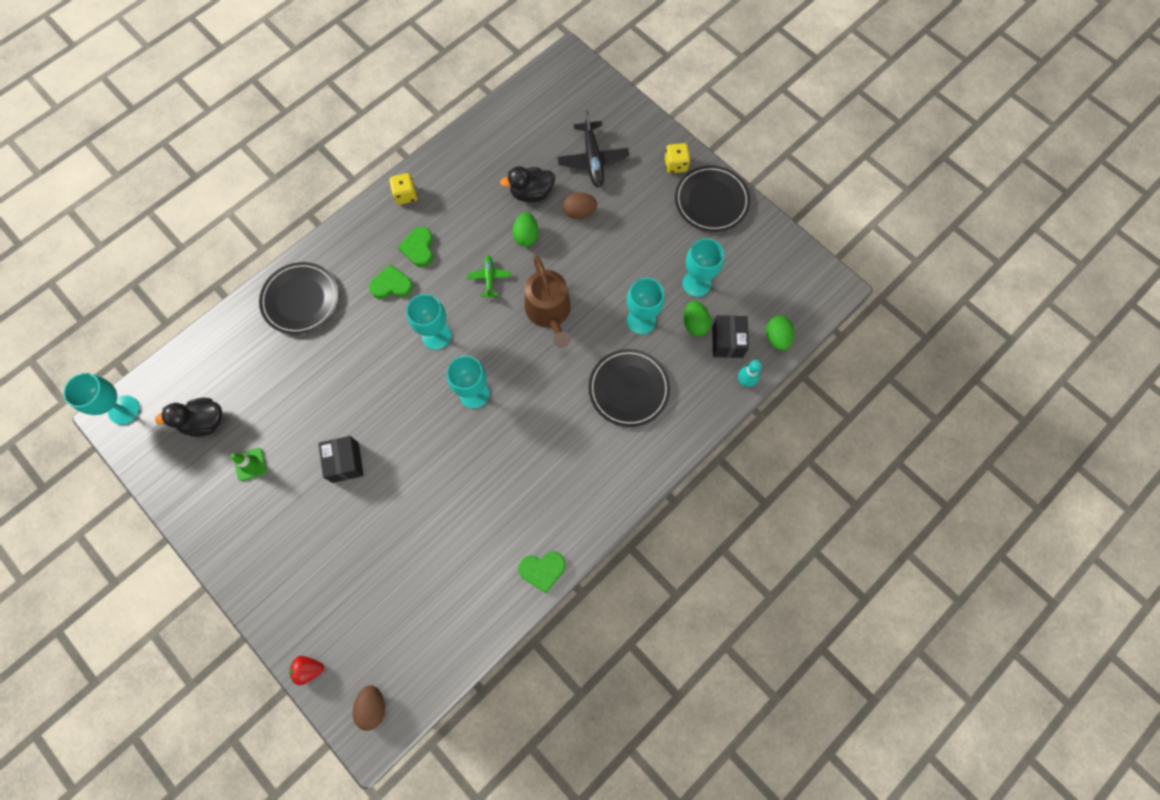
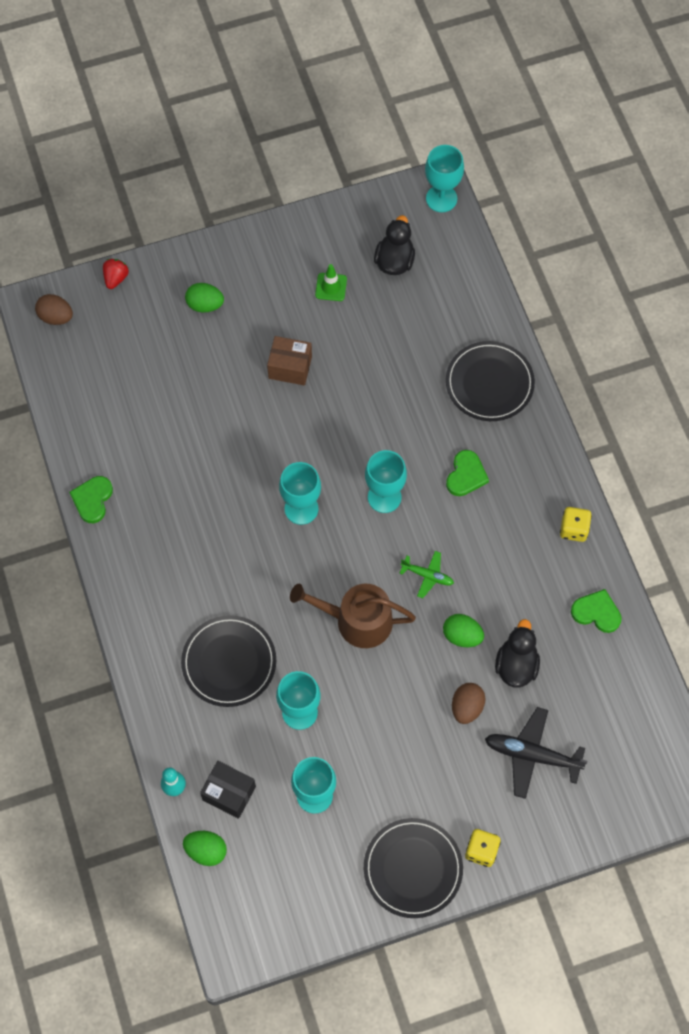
camera: 115 degrees right, 5 degrees down
black box [318,436,364,483] -> brown box [267,336,312,385]
green heart [398,227,433,267] -> green heart moved to [571,589,622,633]
green egg [683,301,711,336] -> green egg moved to [185,283,224,313]

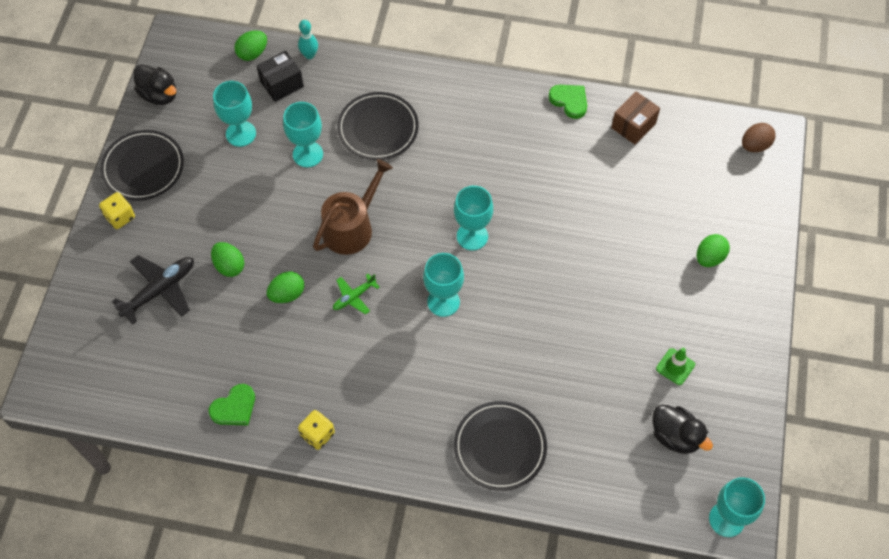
camera: 120 degrees right, 5 degrees down
red strawberry [103,259,129,289] -> none
brown box [267,336,312,385] -> brown box moved to [611,91,660,145]
green heart [446,450,489,496] -> none
brown egg [452,683,486,724] -> green egg [211,242,245,277]
black duck [495,619,540,688] -> black duck moved to [134,65,177,105]

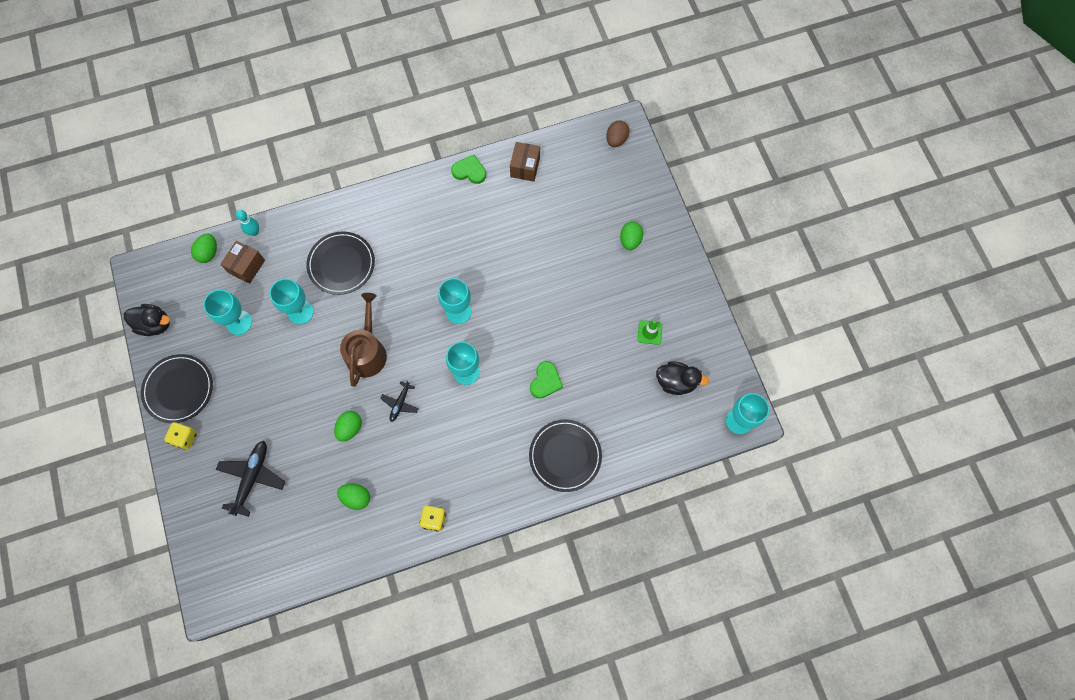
camera: 30 degrees left, 10 degrees up
green heart [209,384,255,426] -> green heart moved to [530,361,563,399]
green egg [211,242,245,277] -> green egg moved to [337,483,370,510]
black box [256,51,304,102] -> brown box [220,240,265,284]
green plane [333,274,380,314] -> black plane [380,380,419,422]

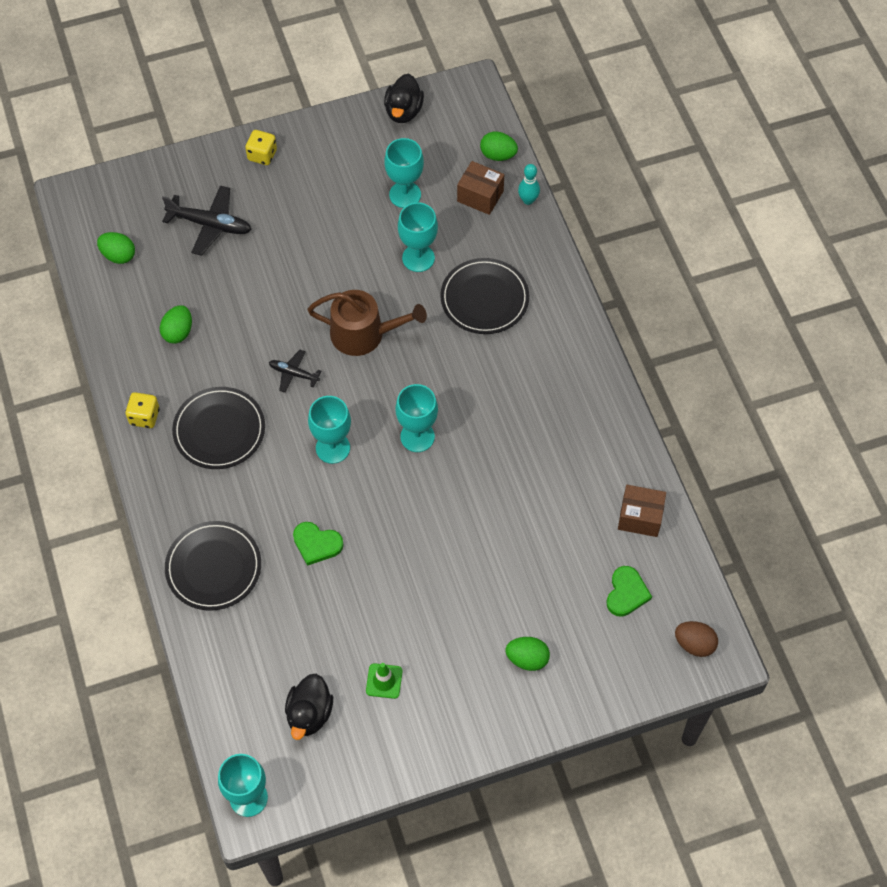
camera: 90 degrees right, 10 degrees down
black plate [141,354,213,423] -> black plate moved to [172,387,265,469]
green egg [334,411,362,442] -> green egg moved to [97,232,135,264]
green heart [451,155,486,184] -> green heart moved to [607,566,652,617]

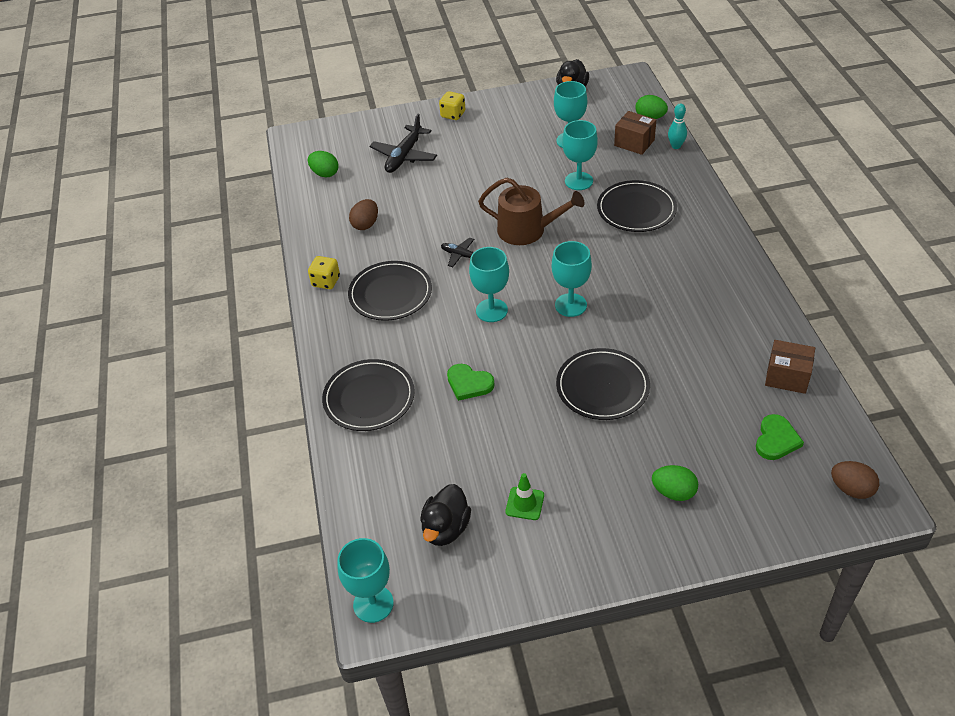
camera: 10 degrees right, 15 degrees down
green egg [160,305,192,344] -> brown egg [349,199,378,230]
black plane [162,186,252,256] -> black plane turned 90 degrees clockwise [370,114,437,173]
none -> black plate [556,348,650,420]

